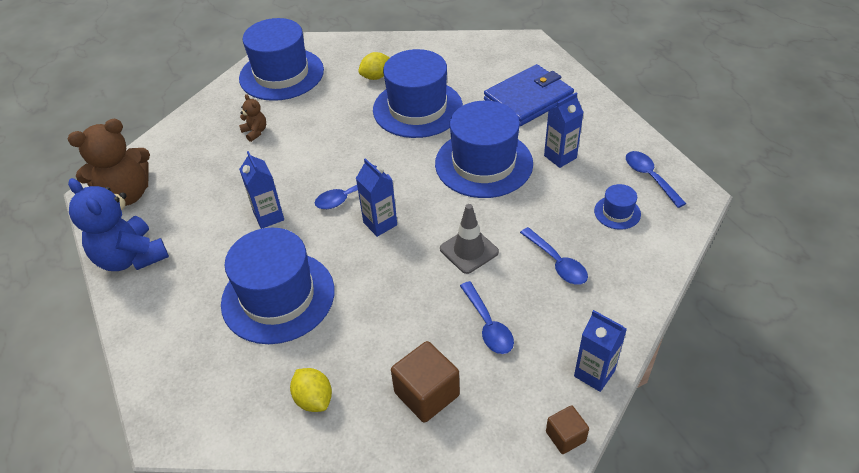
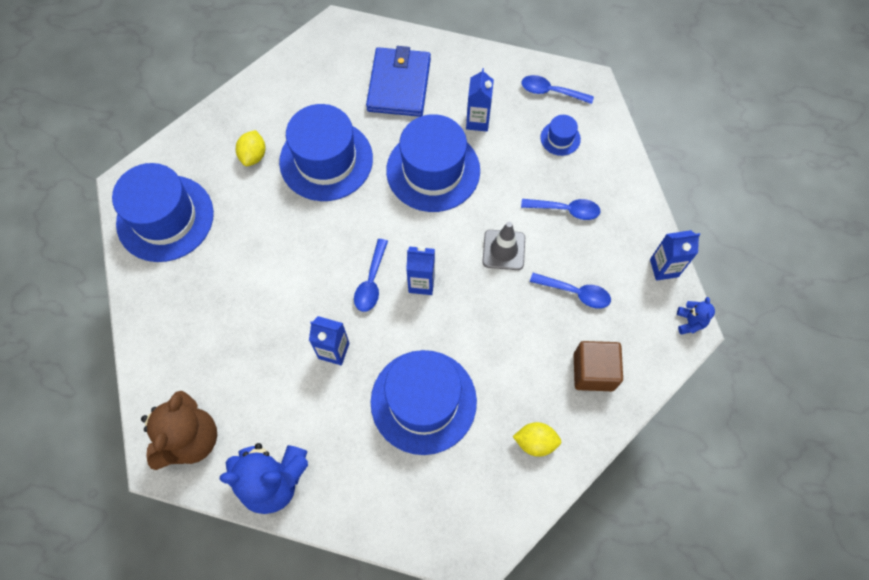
camera: 50 degrees left, 20 degrees up
brown teddy bear [239,94,266,142] -> none
brown cube [546,405,589,454] -> blue teddy bear [677,297,715,335]

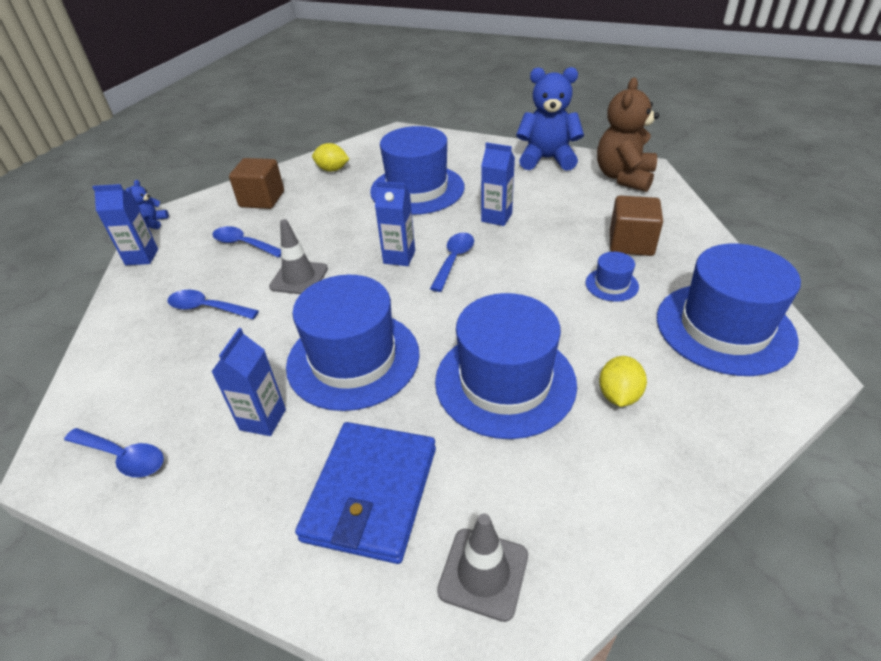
camera: 170 degrees left, 25 degrees down
blue hat [541,115,581,156] -> blue hat moved to [585,252,639,302]
none -> grey traffic cone [437,513,528,622]
none -> brown cube [610,195,663,256]

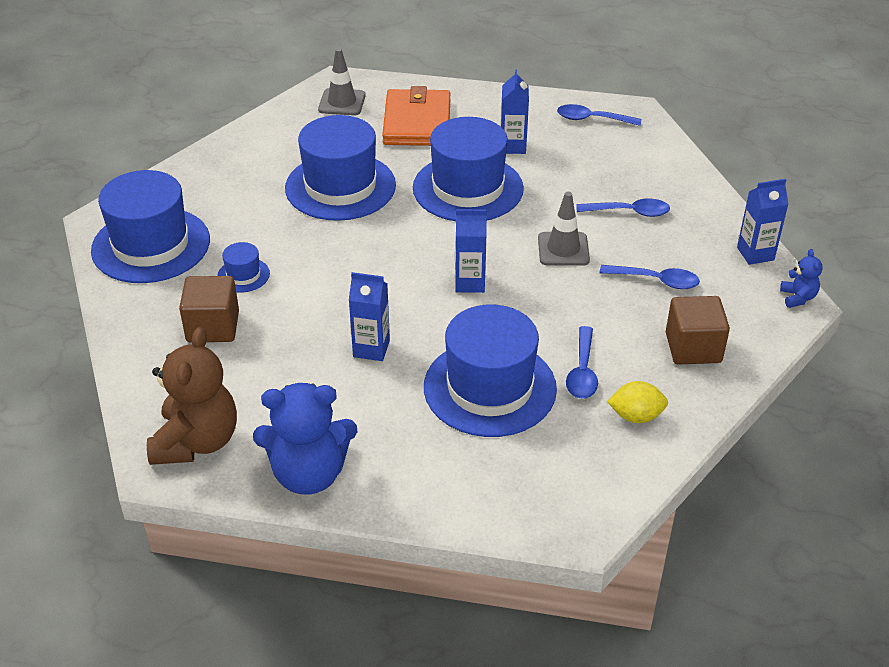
camera: 165 degrees right, 0 degrees up
blue wallet [295,422,436,564] -> orange wallet [382,86,450,146]
blue spoon [430,233,474,292] -> blue spoon moved to [566,326,598,399]
yellow lemon [599,356,647,407] -> none

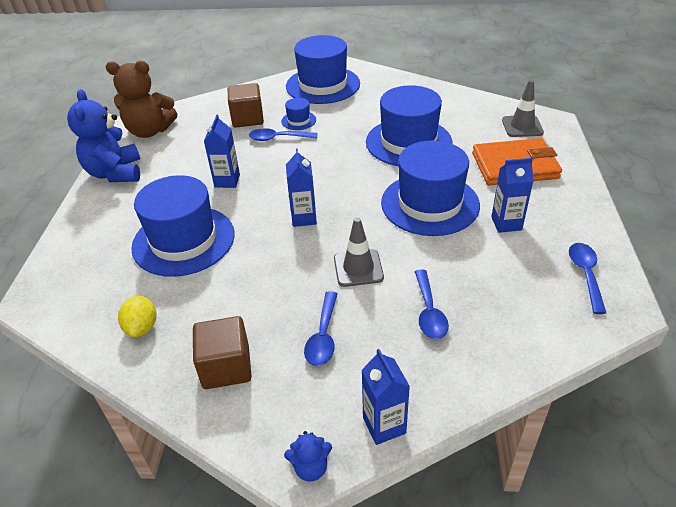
camera: 85 degrees right, 0 degrees up
blue spoon [566,326,598,399] -> blue spoon moved to [249,128,318,141]

